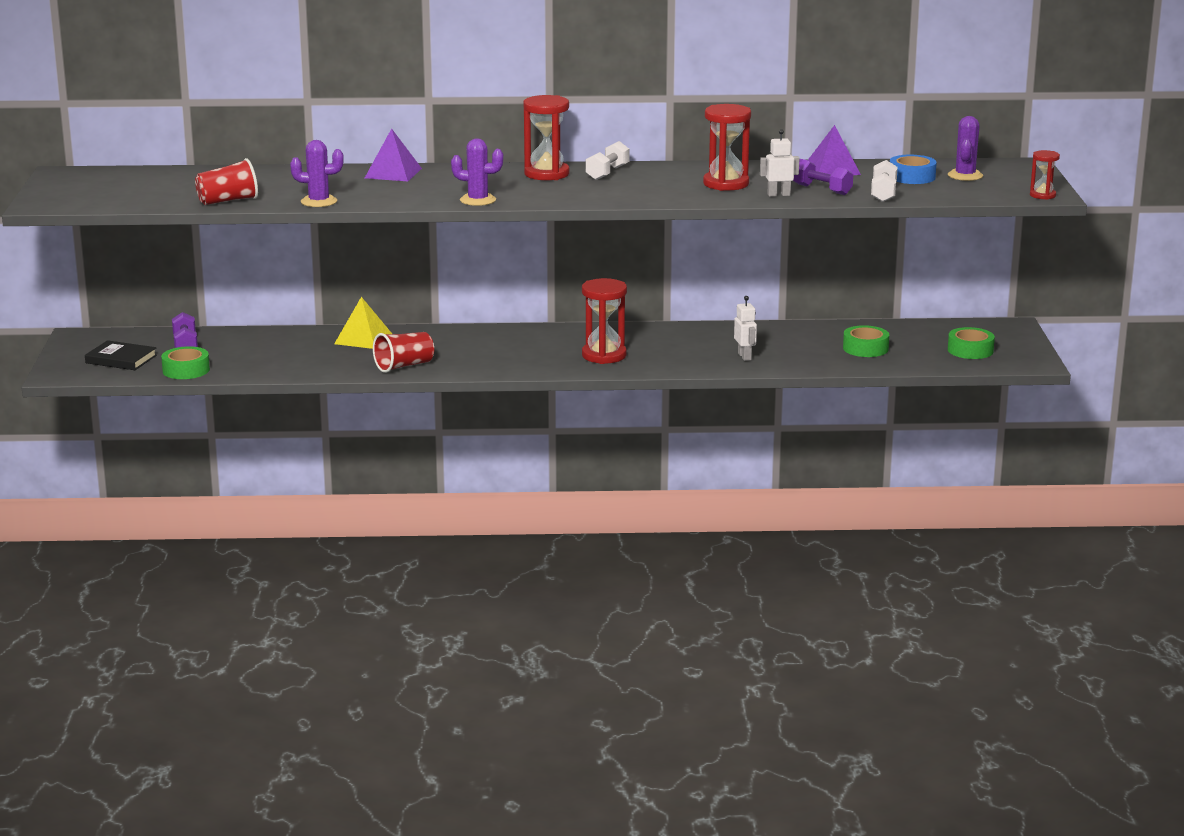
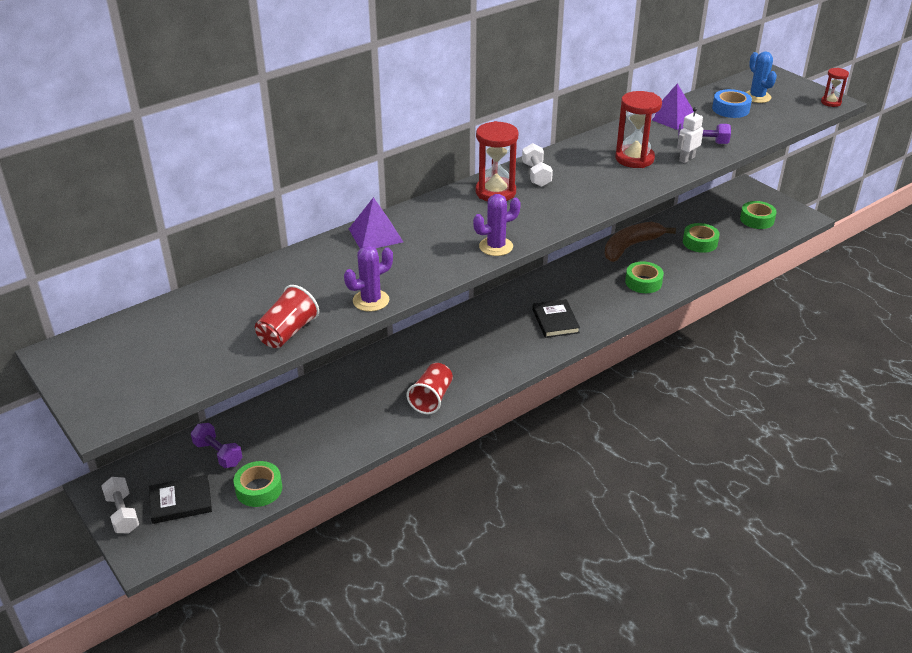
camera: 35 degrees left, 15 degrees up
yellow pyramid [334,297,392,349] -> none
red hourglass [582,278,627,364] -> black book [532,299,580,338]
white robot [734,296,757,361] -> green tape [625,261,664,293]
white dumbbell [871,160,898,202] -> white dumbbell moved to [101,477,139,534]
purple cactus [948,116,983,181] -> blue cactus [745,52,777,103]
none -> brown banana [605,222,676,262]

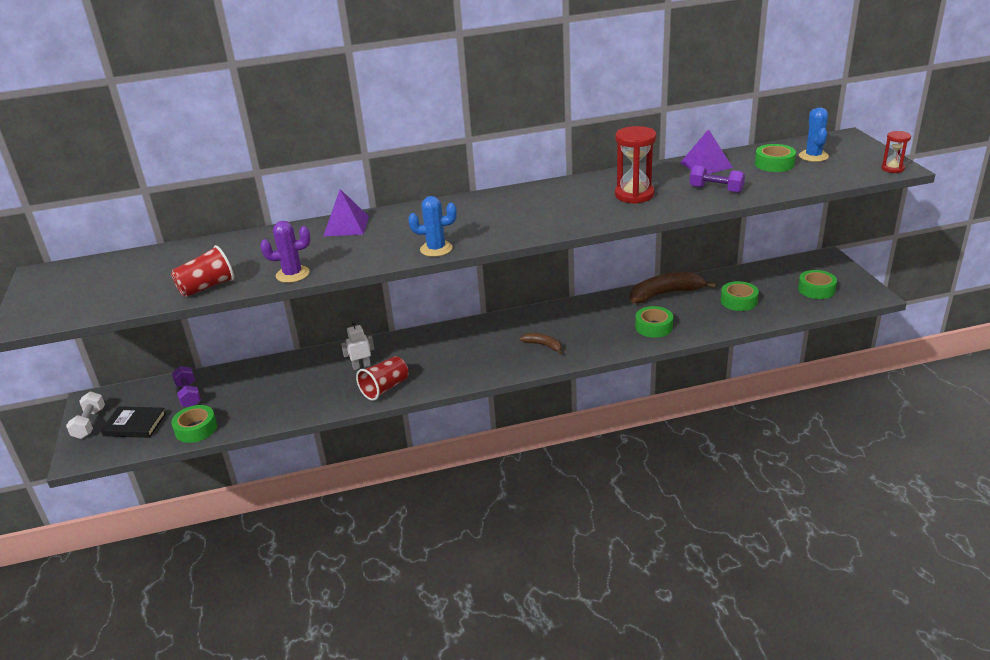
camera: 25 degrees right, 5 degrees down
purple cactus [473,194,521,256] -> blue cactus [408,196,457,257]
red hourglass [476,121,519,202] -> none
white dumbbell [522,143,553,187] -> none
black book [532,299,580,338] -> brown banana [520,333,562,355]
white robot [677,107,703,163] -> white robot moved to [341,321,374,370]
blue tape [712,89,752,118] -> green tape [755,144,796,172]

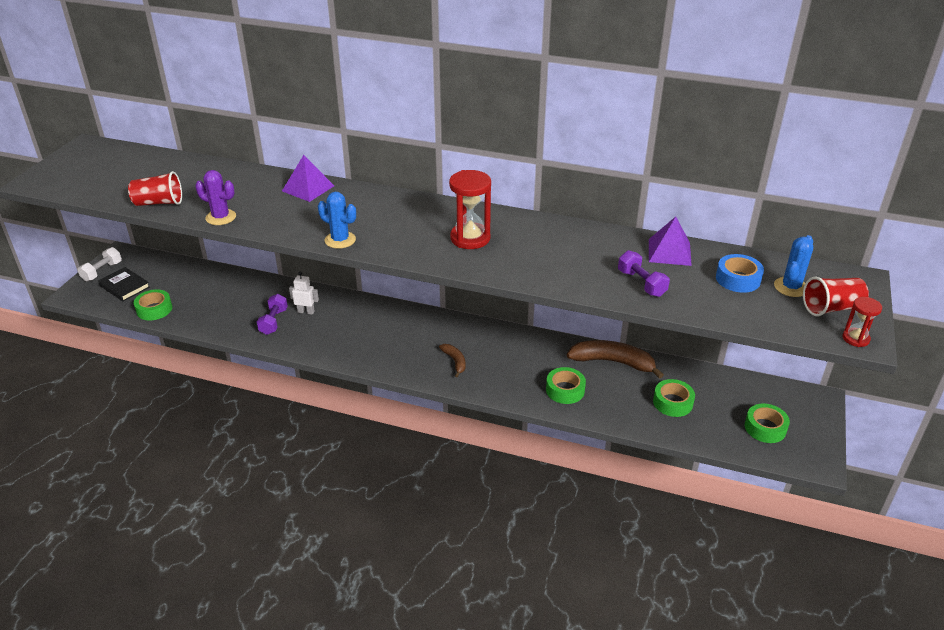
camera: 30 degrees right, 5 degrees up
purple dumbbell [172,366,201,407] -> purple dumbbell moved to [257,294,288,335]
red cup [356,356,409,401] -> red cup moved to [803,277,869,316]
red hourglass [615,126,656,204] -> red hourglass moved to [449,170,491,249]
green tape [755,144,796,172] -> blue tape [716,254,764,293]

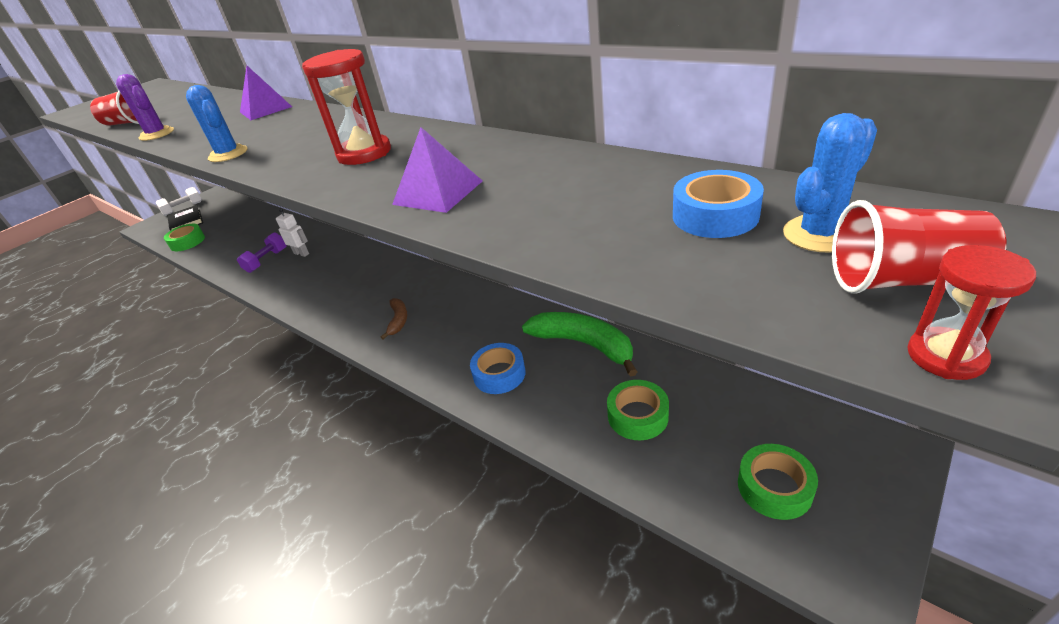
camera: 25 degrees right, 0 degrees up
green tape [546,367,586,404] -> blue tape [470,343,526,394]
brown banana [567,340,664,379] -> green banana [522,312,637,377]
purple dumbbell [618,250,670,297] -> none
purple pyramid [649,217,692,266] -> purple pyramid moved to [392,127,482,213]

